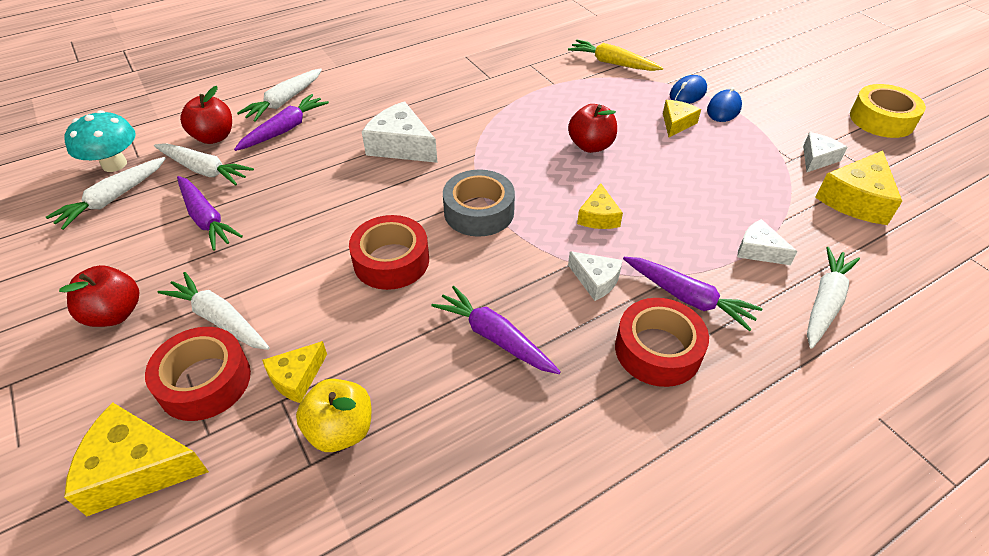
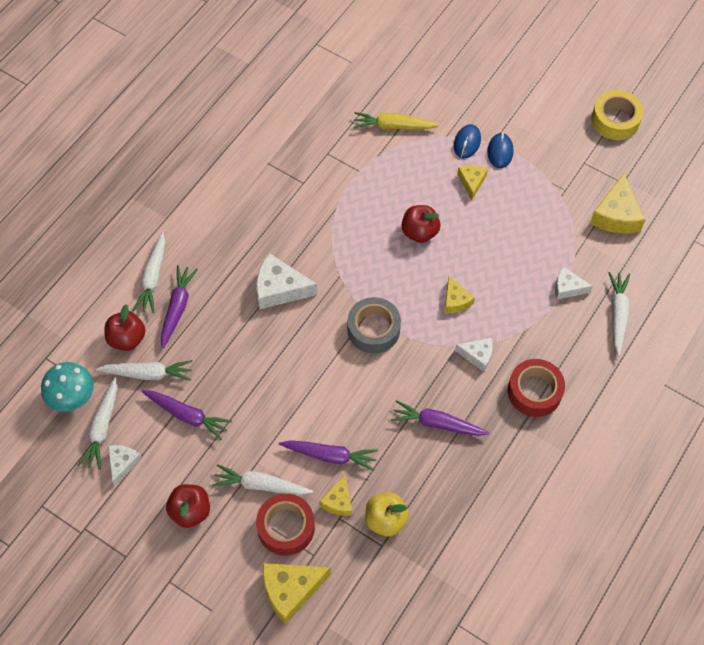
camera: 25 degrees left, 15 degrees up
red tape [349,215,429,290] -> none
purple carrot [623,257,763,331] -> purple carrot moved to [279,440,378,471]
white cheese [803,132,848,172] -> white cheese moved to [108,445,142,486]

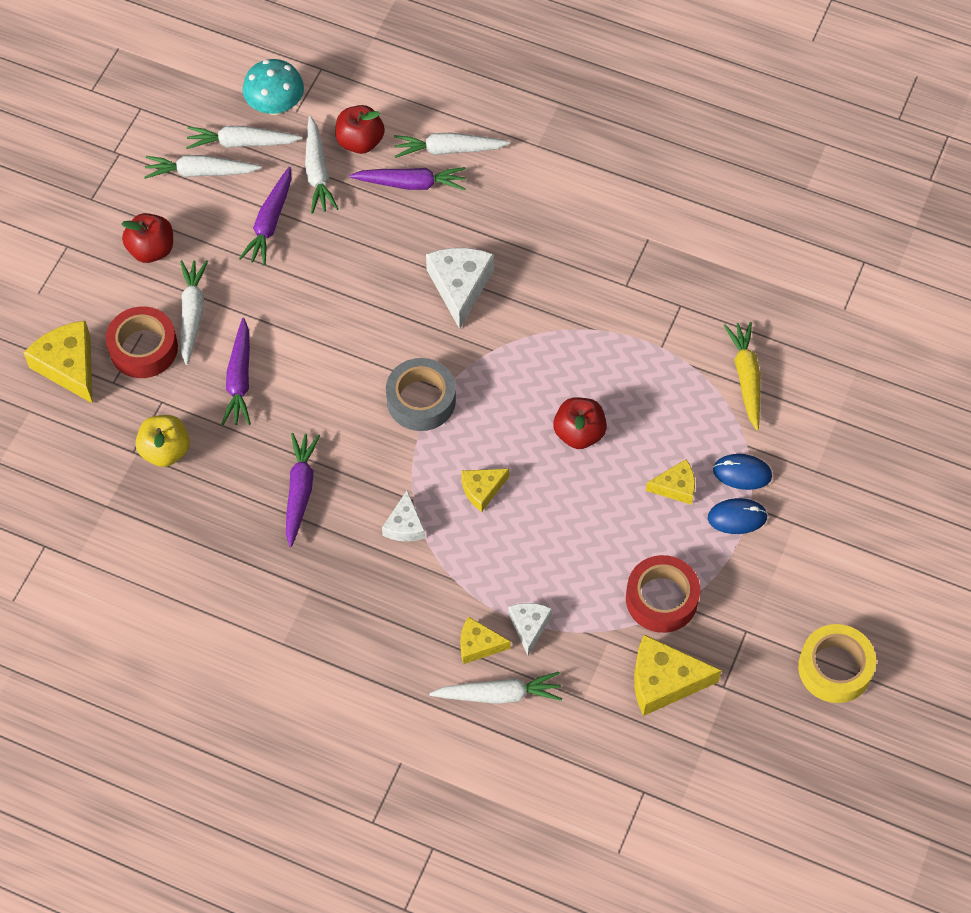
camera: 80 degrees right, 0 degrees up
white cheese [108,445,142,486] -> white carrot [144,155,261,179]
yellow cheese [319,474,352,516] -> yellow cheese moved to [460,616,511,664]
red tape [508,359,565,417] -> red tape moved to [626,555,700,633]

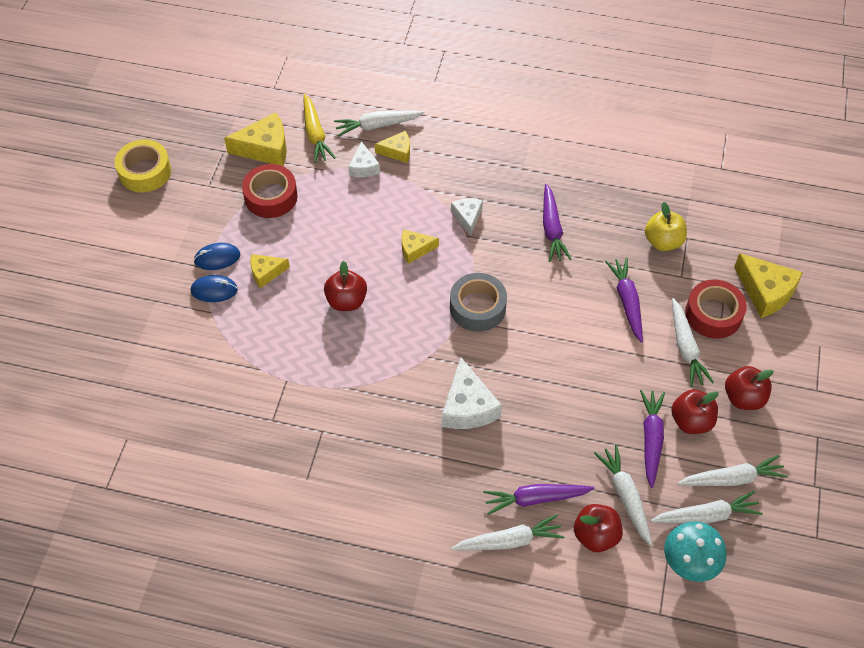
camera: 170 degrees right, 5 degrees down
yellow cheese [461,469,509,512] -> yellow cheese turned 150 degrees counterclockwise [402,229,439,264]
yellow carrot [724,322,760,430] -> yellow carrot moved to [304,94,335,163]
none -> red apple [671,389,719,434]

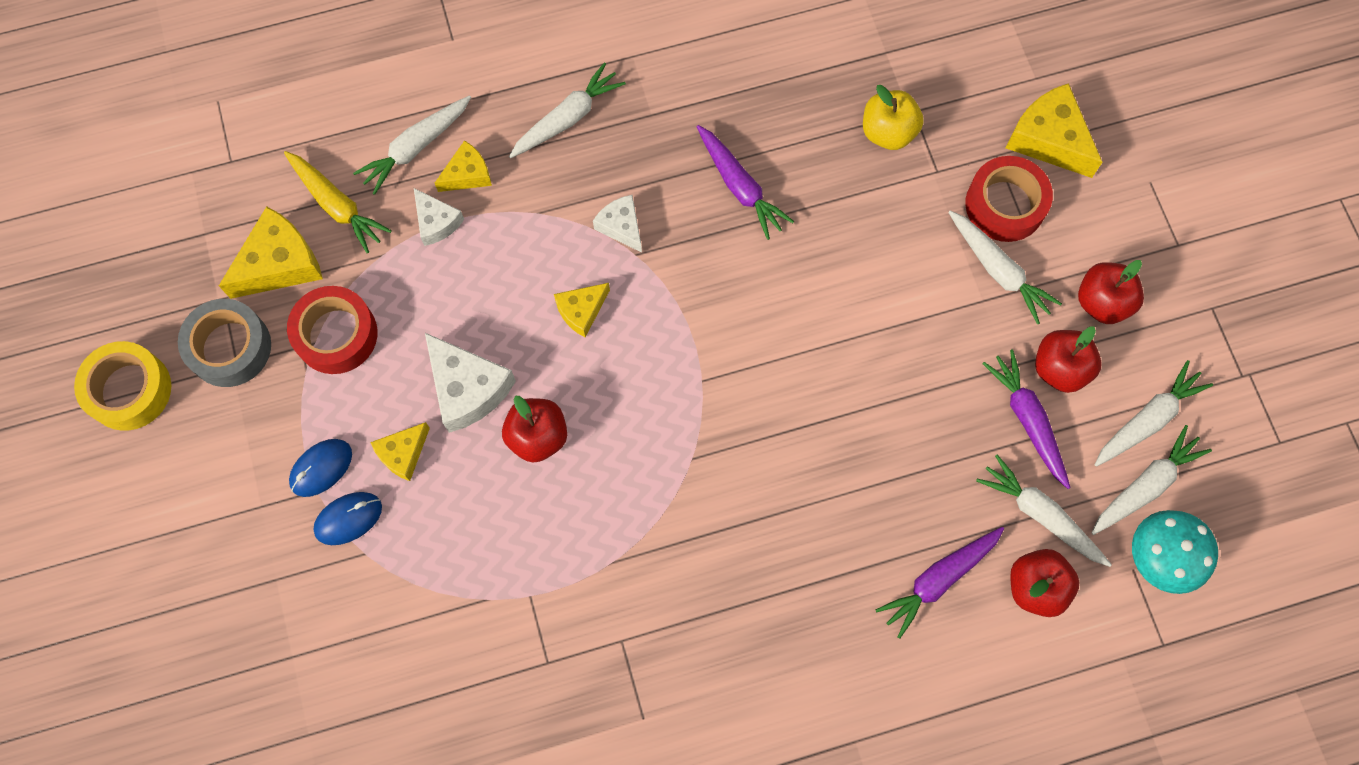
camera: 30 degrees left, 15 degrees up
white cheese [442,357,502,429] -> white cheese moved to [425,333,516,433]
grey tape [450,273,507,332] -> grey tape moved to [178,299,271,387]
white carrot [451,514,564,551] -> white carrot moved to [509,62,626,158]
purple carrot [605,257,643,343] -> none
yellow cheese [734,253,803,318] -> yellow cheese turned 150 degrees counterclockwise [1006,83,1102,178]

